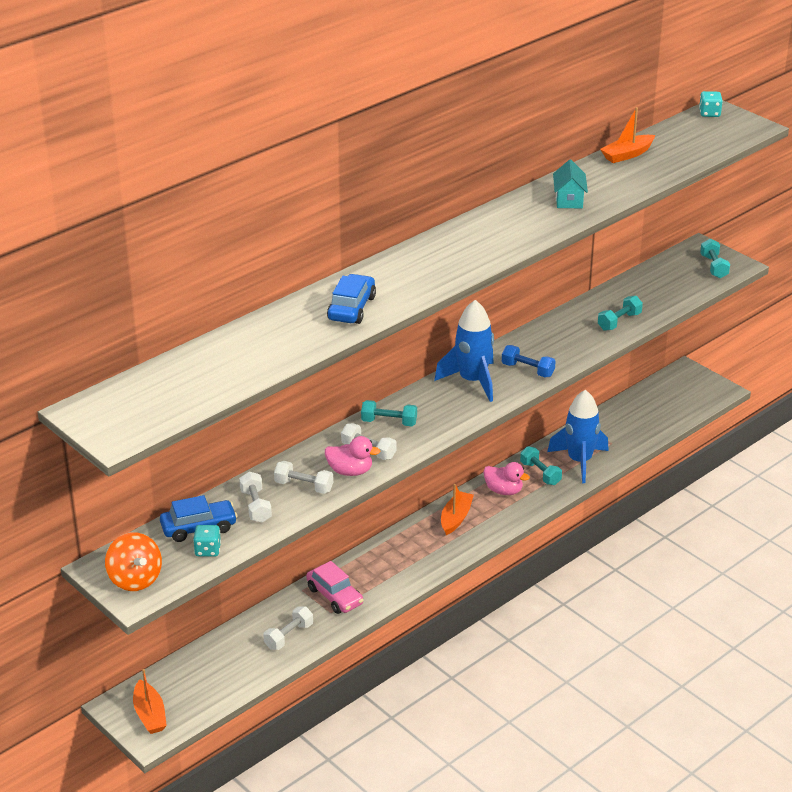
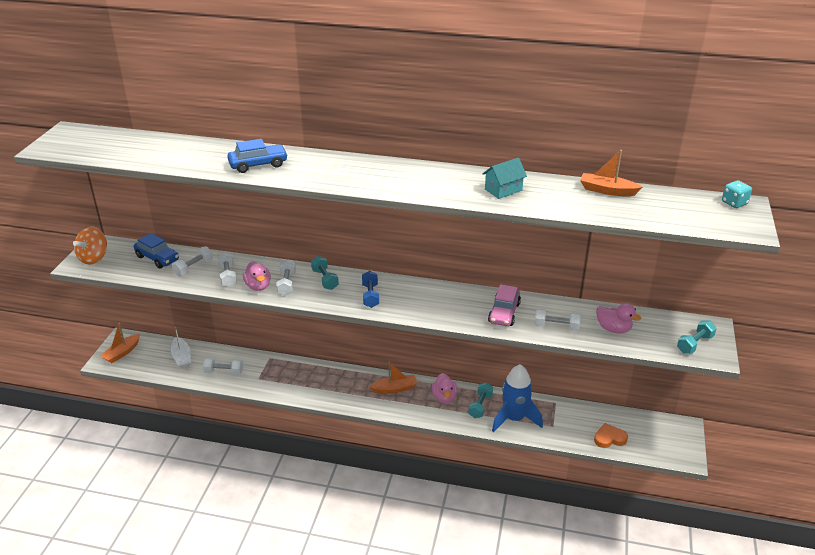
camera: 55 degrees right, 0 degrees up
turquoise dice [193,525,221,557] -> none
pink car [306,561,364,614] -> pink car moved to [488,284,521,326]
blue rocket [434,300,494,402] -> none
blue dumbbell [502,345,556,377] -> blue dumbbell moved to [362,271,379,308]
turquoise dumbbell [598,296,643,331] -> white dumbbell [535,309,581,331]
none -> white boat [171,327,191,369]
none -> orange heart [594,423,628,448]
none -> pink duck [596,303,641,333]

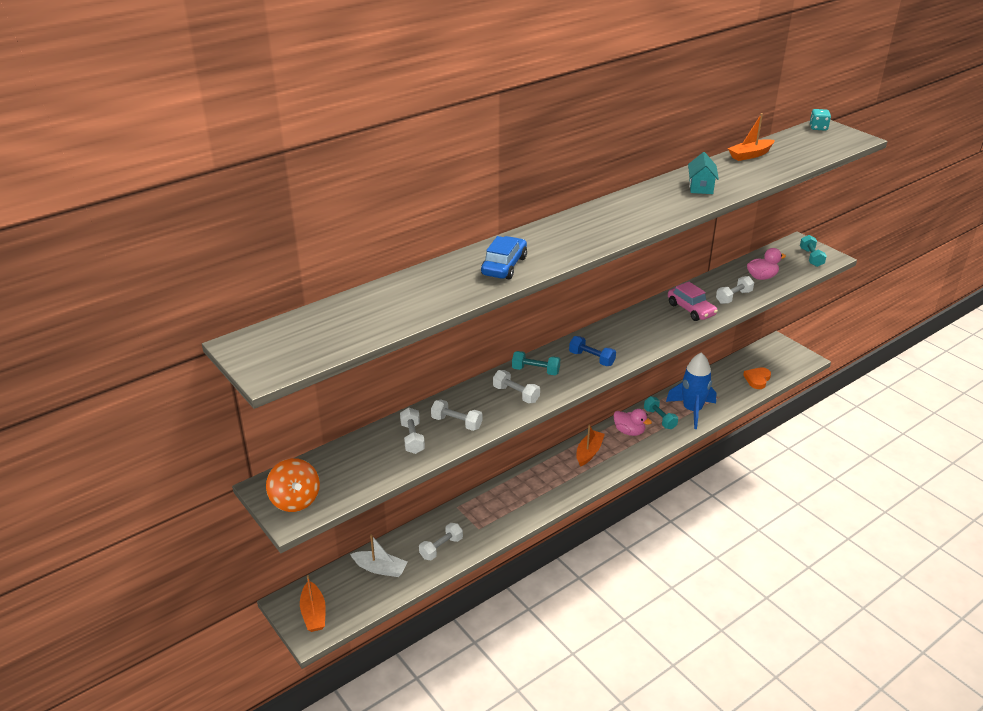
camera: 50 degrees left, 0 degrees up
blue car [134,233,179,269] -> none
pink duck [243,262,271,291] -> none

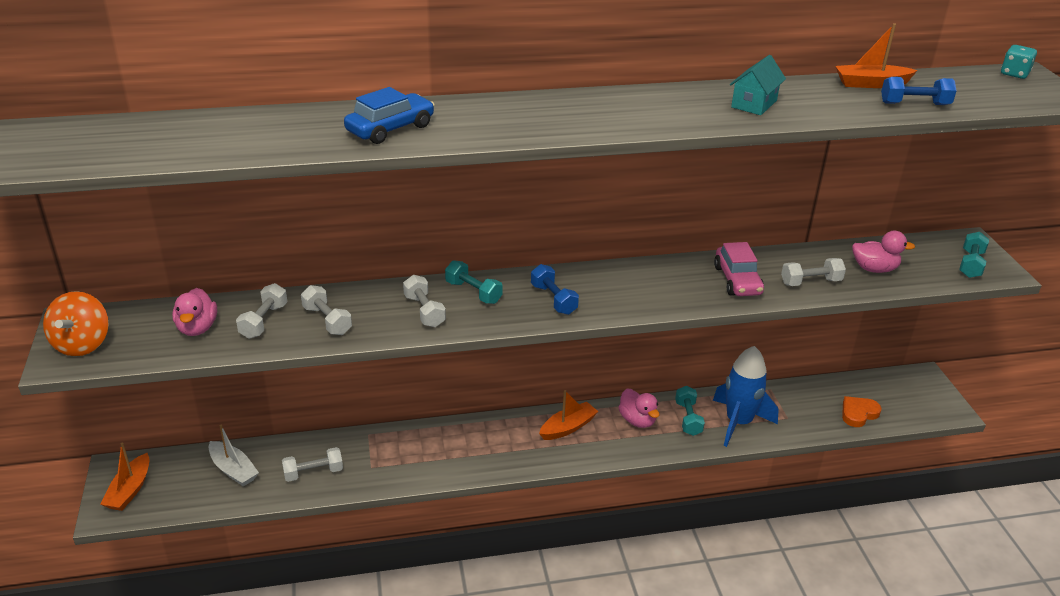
camera: 25 degrees right, 0 degrees up
none -> pink duck [172,288,217,336]
none -> blue dumbbell [881,77,957,105]

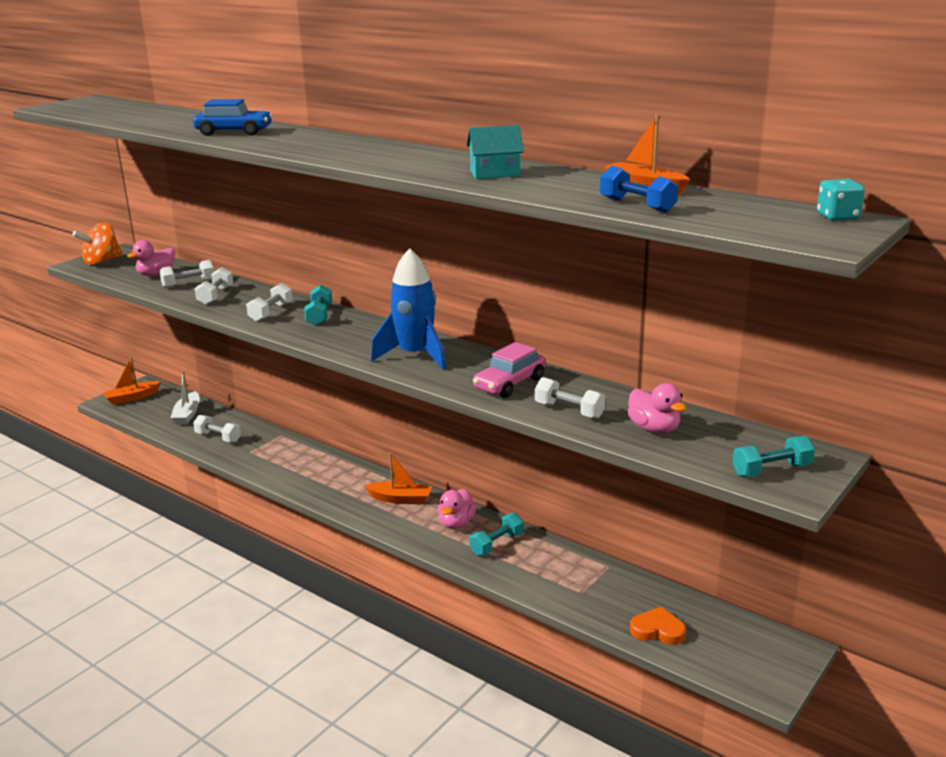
camera: 50 degrees right, 10 degrees down
blue dumbbell [531,264,579,315] -> none
blue rocket [713,346,779,447] -> blue rocket moved to [371,248,446,370]

